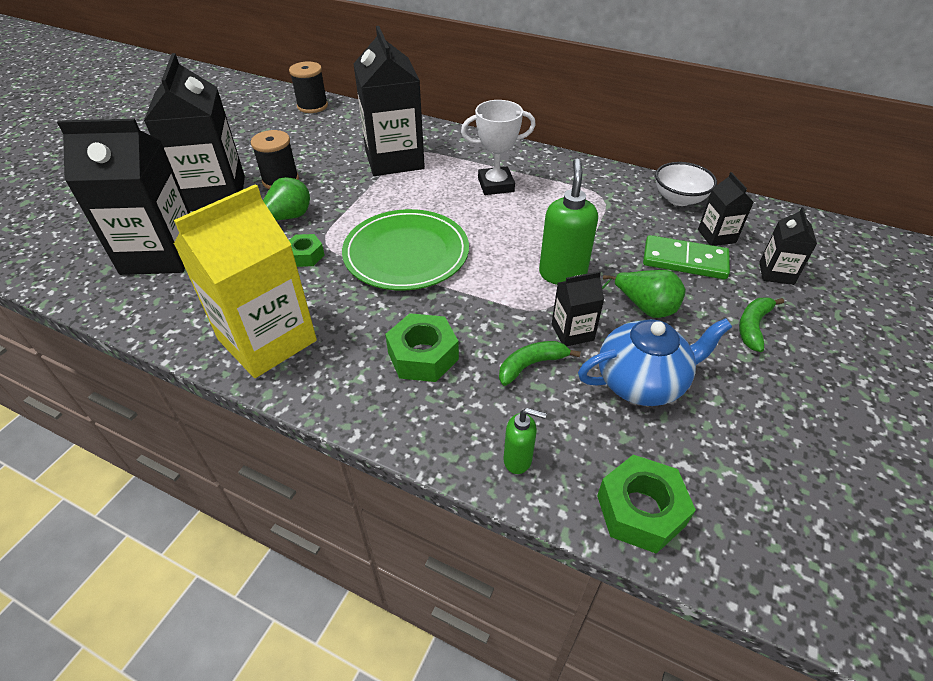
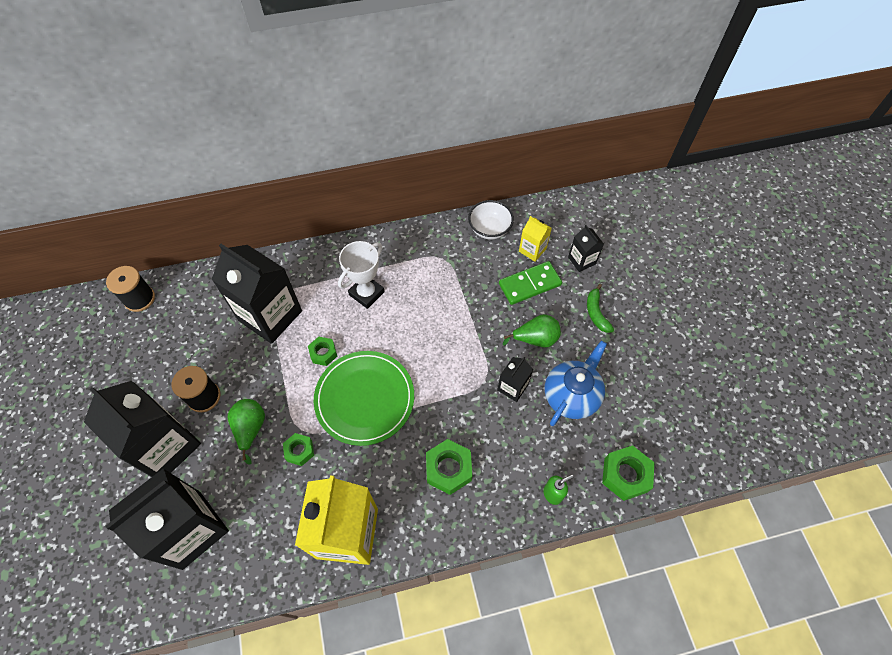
camera: 40 degrees left, 15 degrees up
green banana [499,341,581,386] -> none
green soap dispenser [539,158,598,285] -> none
black carton [698,172,754,246] -> yellow carton [519,216,552,262]
none -> green nut [308,336,337,366]

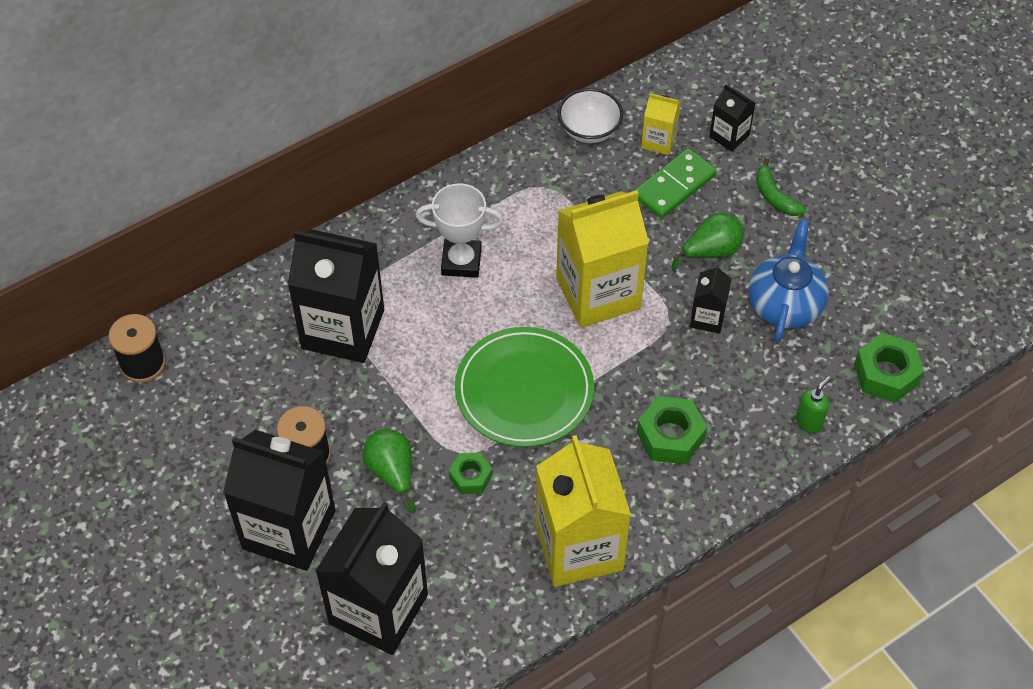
camera: 20 degrees left, 5 degrees down
green nut [308,336,337,366] -> none
white trophy [338,241,384,309] -> white trophy turned 75 degrees clockwise [416,183,503,278]
none -> yellow carton [556,190,649,328]

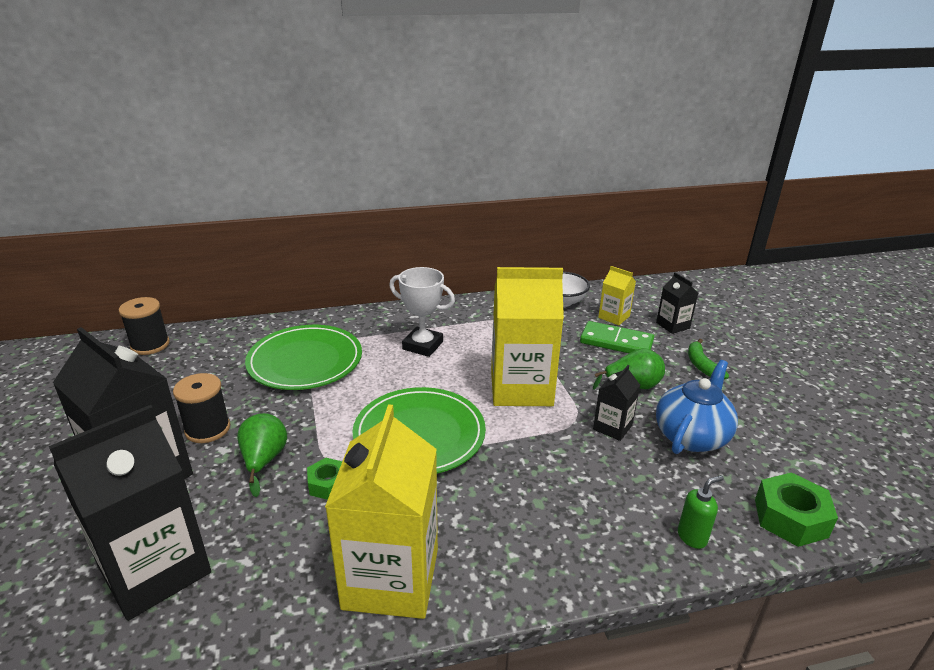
camera: 20 degrees right, 25 degrees down
black carton [288,229,384,363] -> green plate [245,325,362,390]
green domino [634,148,717,218] -> green domino turned 45 degrees clockwise [580,321,654,353]
green nut [637,396,707,464] -> none

